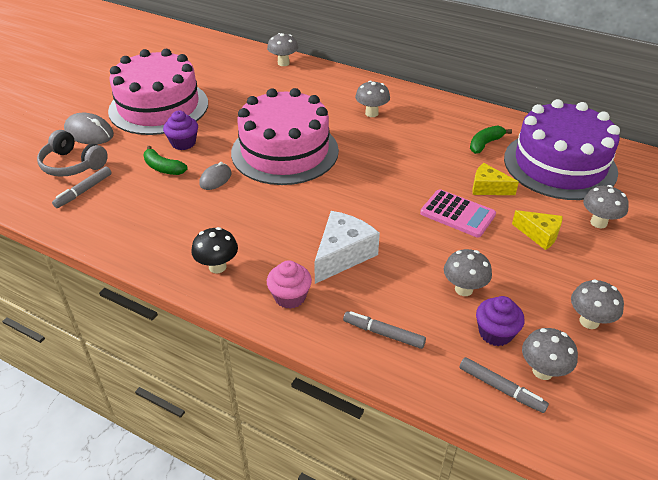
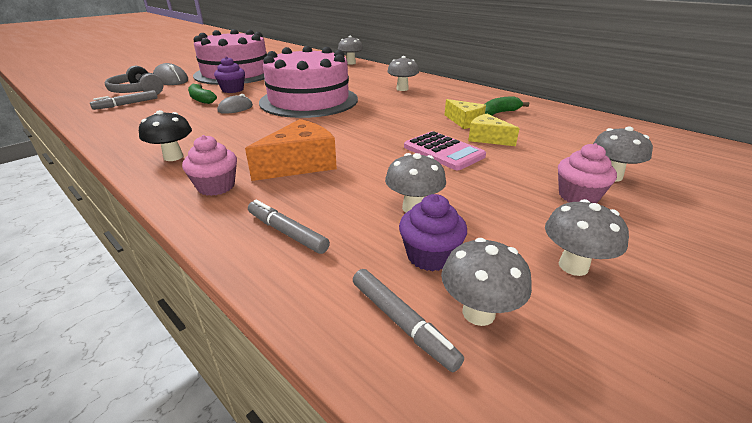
camera: 15 degrees right, 10 degrees down
white cheese [314,211,380,284] -> orange cheese [245,119,337,181]
purple cake [504,99,620,200] -> none
yellow cheese [512,210,562,250] -> yellow cheese moved to [444,99,486,129]
none -> pink cupcake [558,143,617,203]

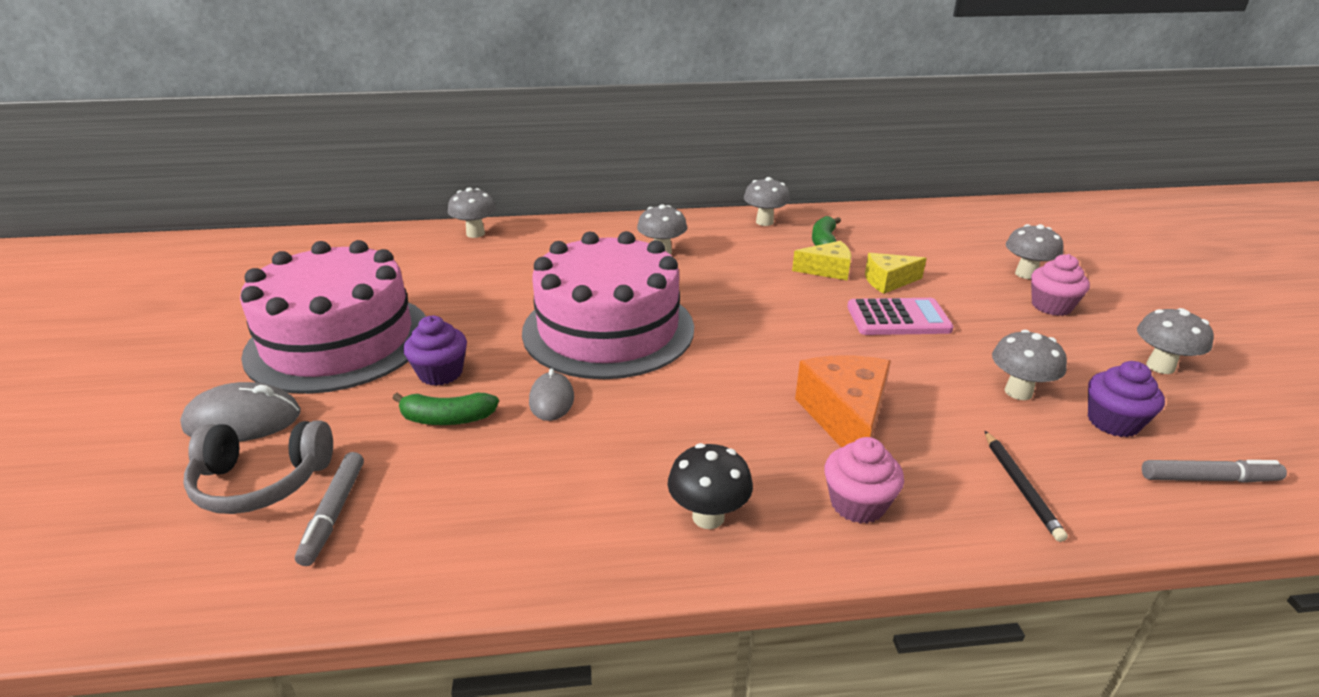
camera: 50 degrees left, 0 degrees up
grey marker [248,200,330,254] -> black pencil [985,431,1068,542]
grey mushroom [441,238,532,326] -> grey mushroom moved to [744,177,790,226]

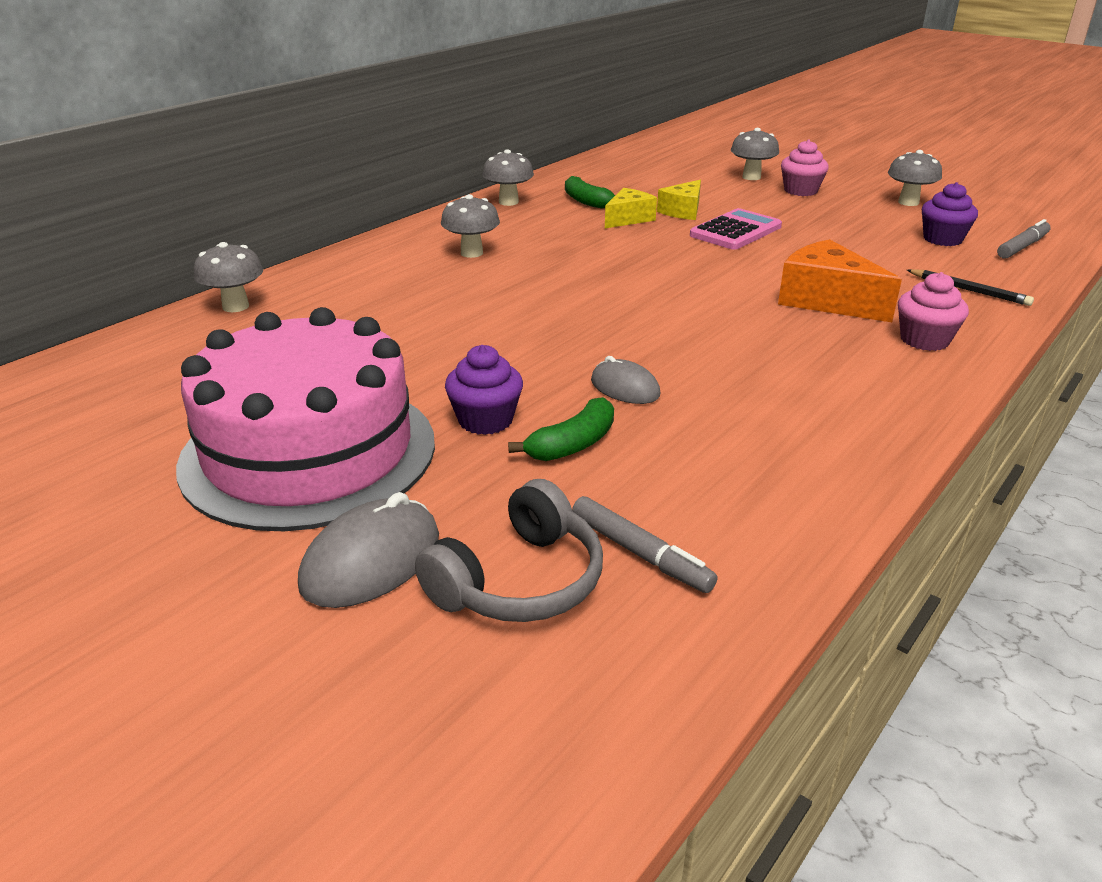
camera: 45 degrees left, 0 degrees up
pink cake [522,231,694,379] -> none
black mushroom [668,443,753,529] -> none
grey mushroom [992,330,1067,400] -> none

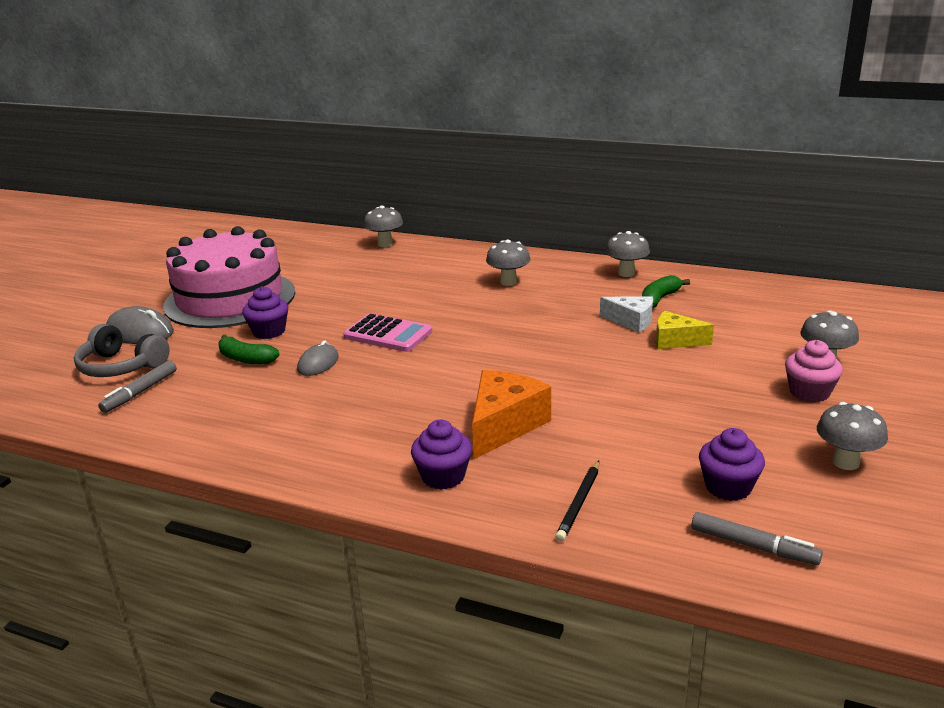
camera: 75 degrees right, 5 degrees down
yellow cheese [605,188,657,228] -> white cheese [600,297,653,333]
pink calculator [690,208,782,250] -> pink calculator moved to [343,313,432,352]
pink cupcake [898,272,969,351] -> purple cupcake [411,419,472,490]

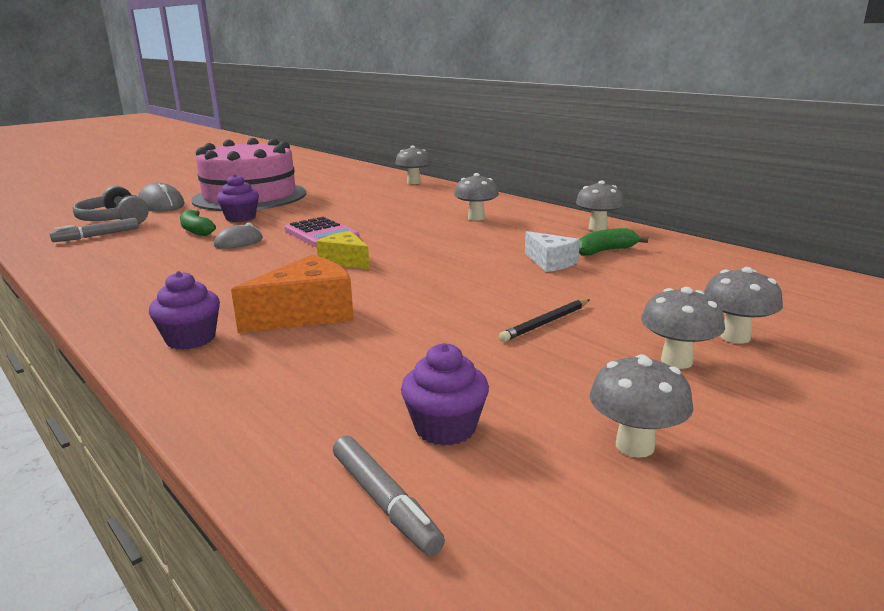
camera: 25 degrees right, 5 degrees down
black pencil [555,461,599,542] -> black pencil moved to [499,299,590,342]
yellow cheese [656,311,714,349] -> yellow cheese moved to [316,231,370,269]
pink cupcake [785,340,843,403] -> grey mushroom [641,287,725,369]

